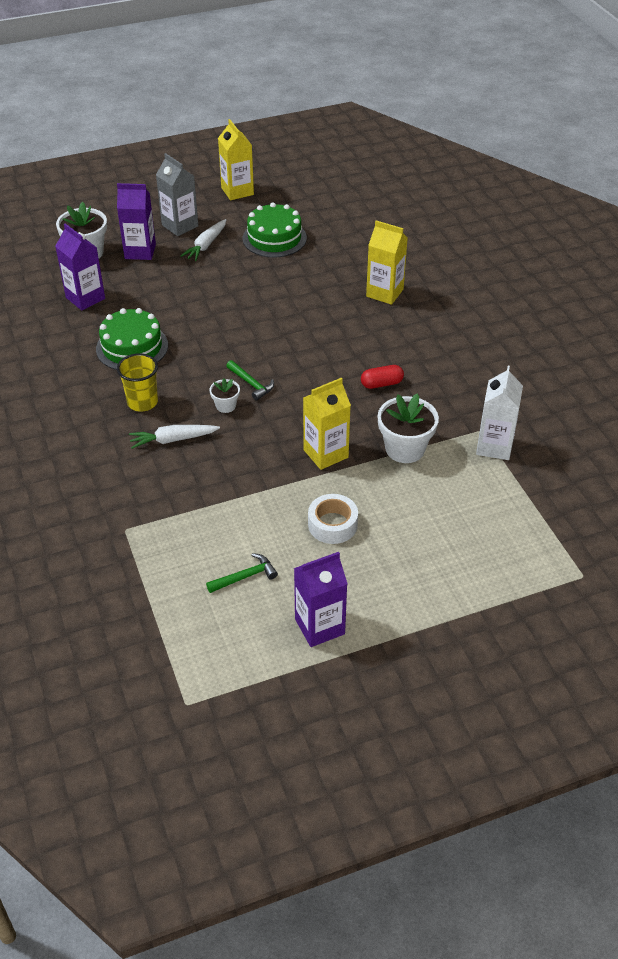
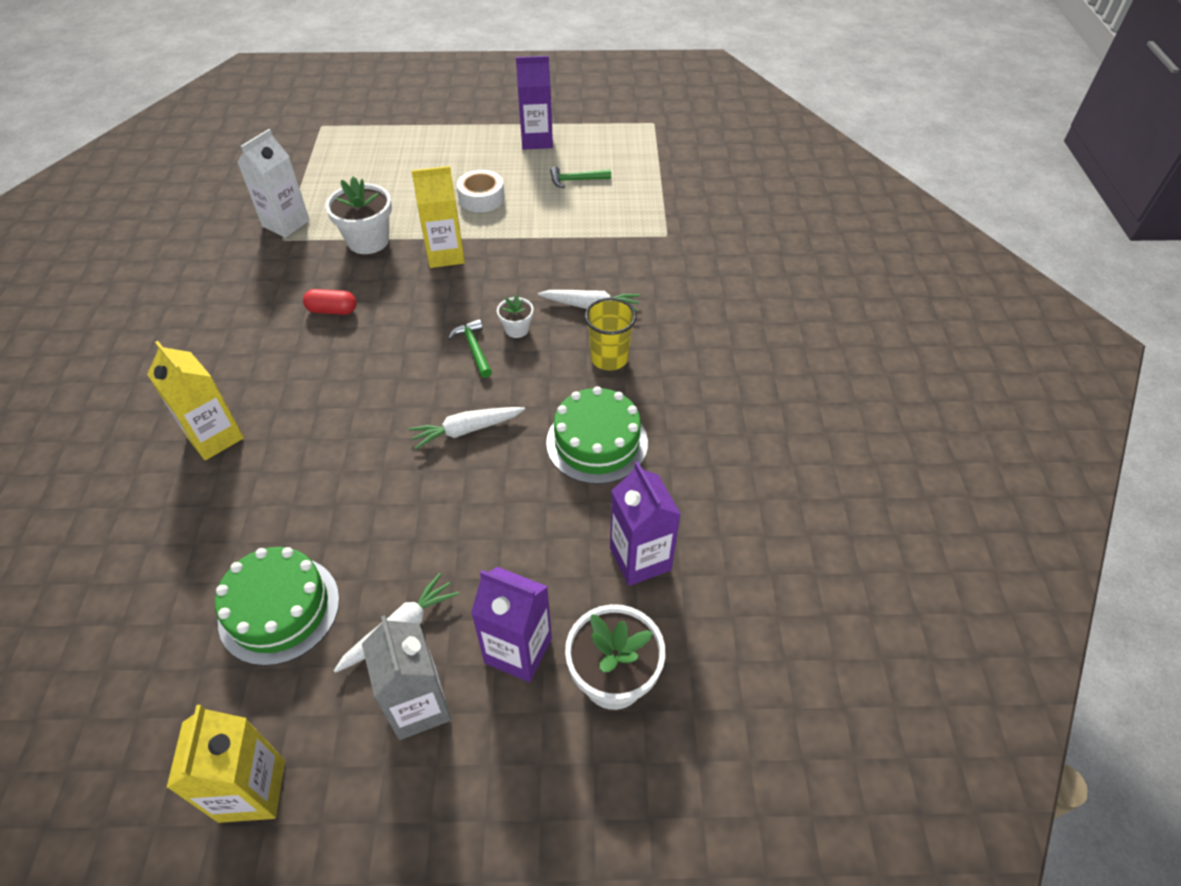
camera: 160 degrees left, 5 degrees up
none -> white carrot [409,407,525,450]

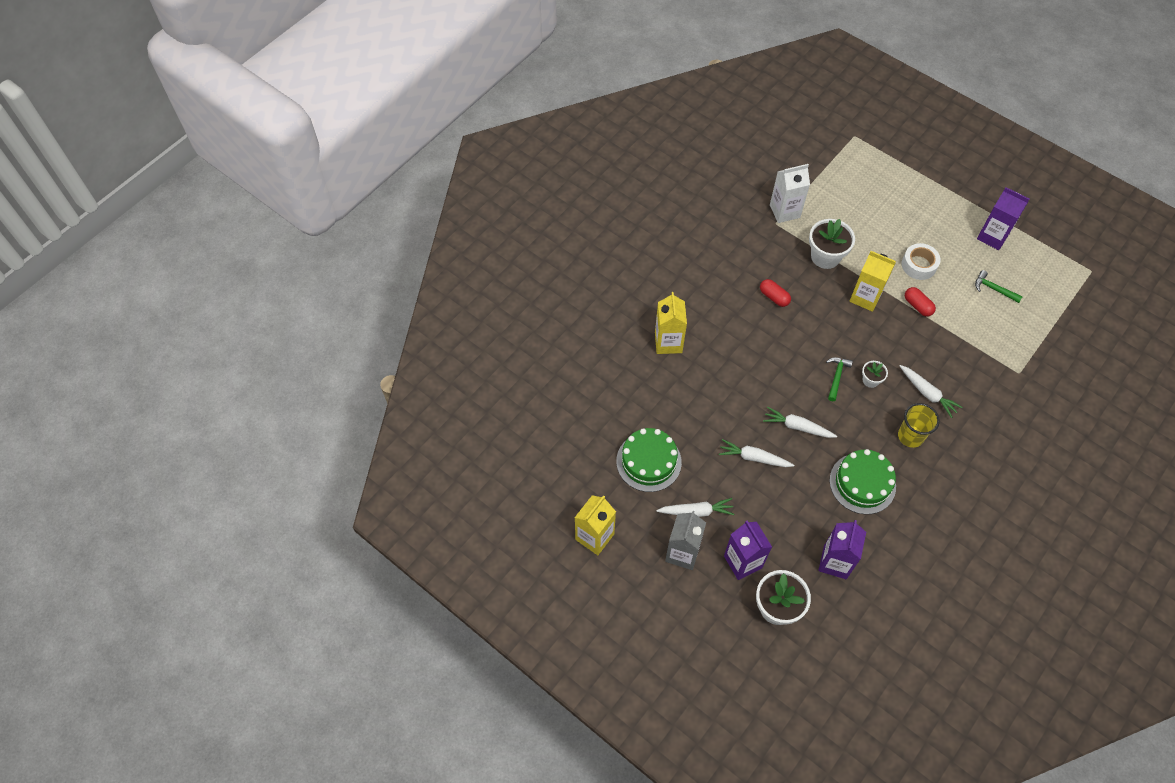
camera: 40 degrees right, 10 degrees up
none -> white carrot [719,439,794,467]
none -> red capsule [905,287,936,317]

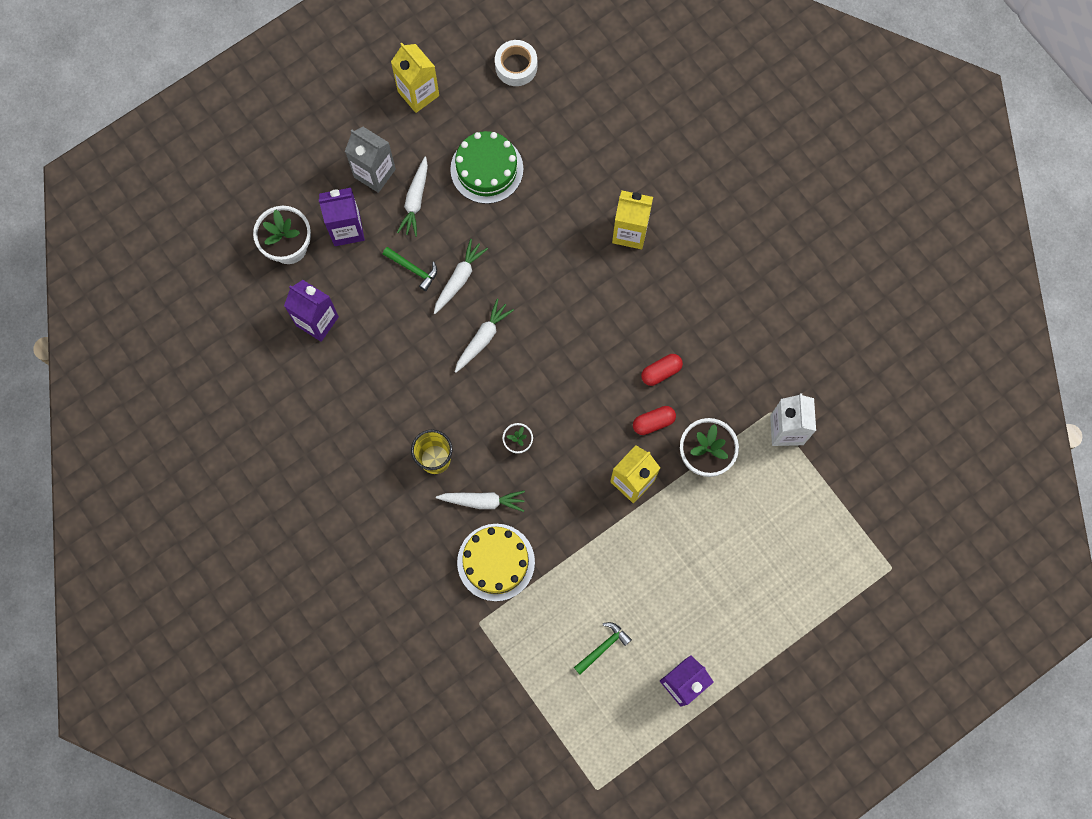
camera: 105 degrees right, 15 degrees up
green hammer [826,357,853,401] -> green hammer moved to [383,247,437,291]
green cake [830,449,896,514] -> none
white carrot [900,365,962,418] -> white carrot turned 150 degrees counterclockwise [436,491,525,512]
white tape [902,243,940,280] -> white tape moved to [495,40,537,86]
red capsule [905,287,936,317] -> red capsule moved to [633,406,676,435]
none -> yellow cake [457,524,535,601]

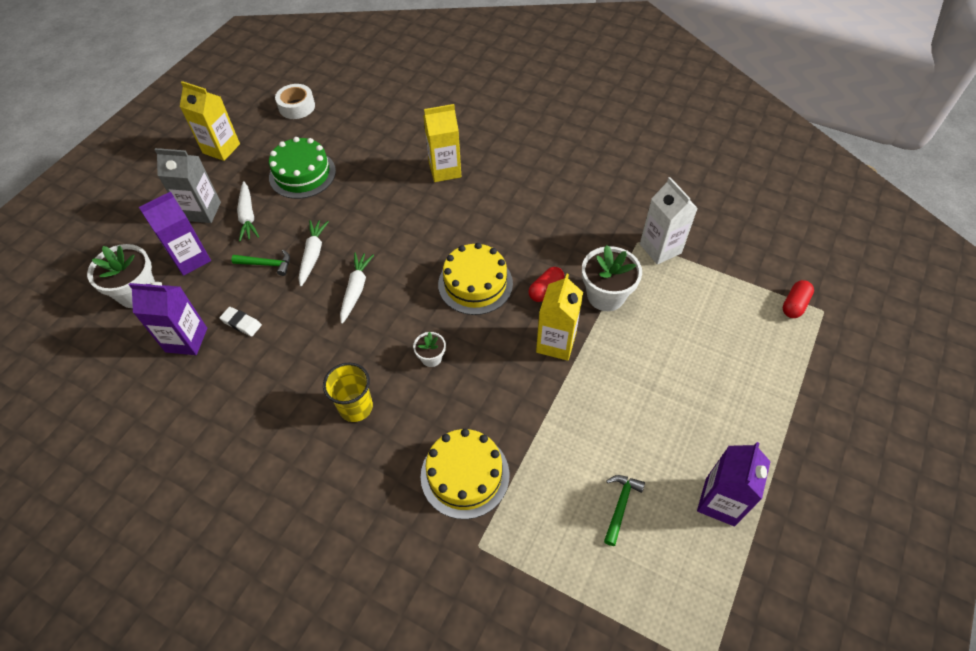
camera: 25 degrees left, 20 degrees down
white carrot [436,491,525,512] -> none
red capsule [641,354,683,386] -> red capsule moved to [783,280,814,318]
none -> white eraser [220,307,262,337]
none -> yellow cake [438,243,513,315]

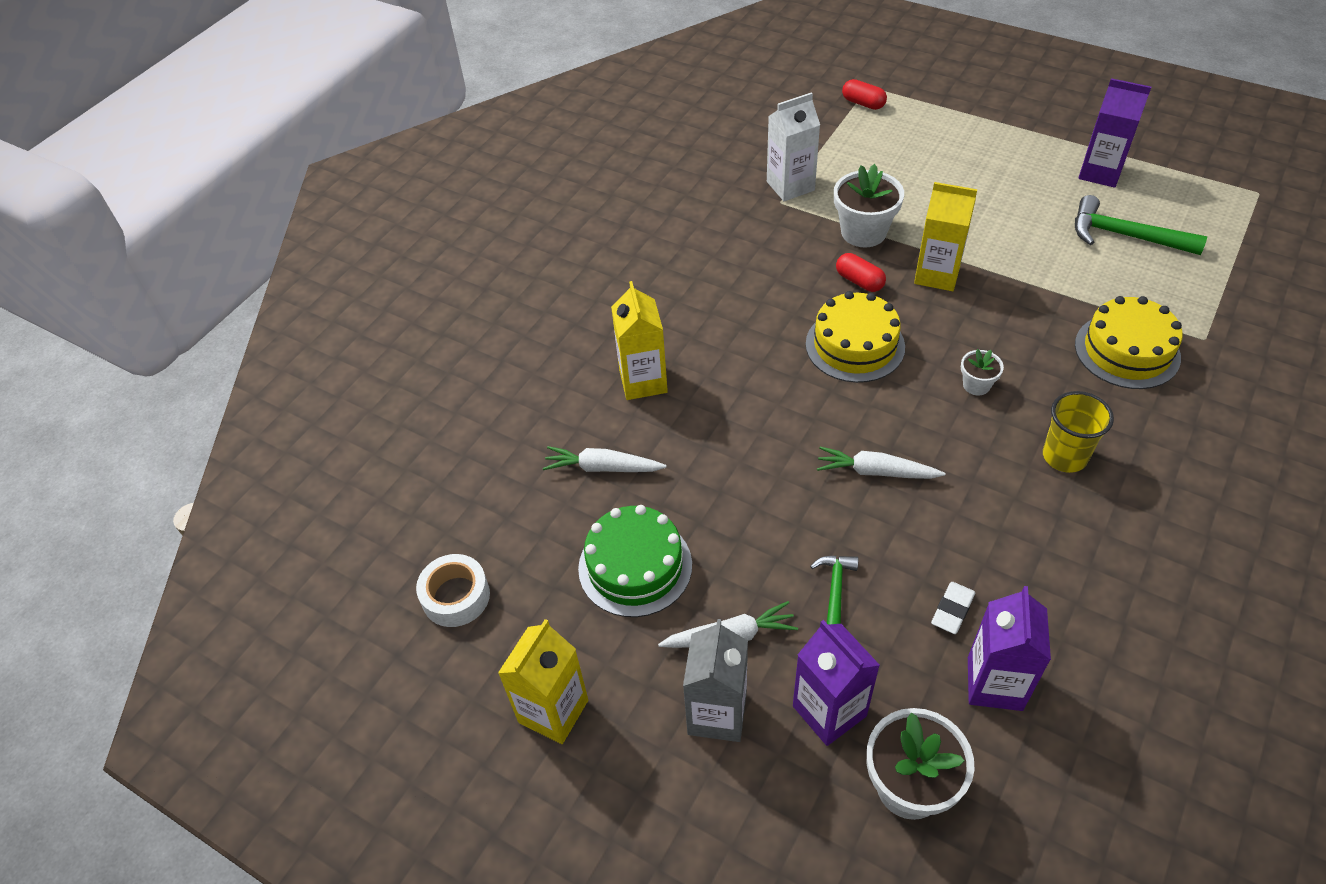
camera: 85 degrees left, 5 degrees down
white carrot [298,220,329,287] -> white carrot moved to [543,446,666,472]
green hammer [604,475,645,546] -> green hammer [1075,195,1207,255], size x1.70

